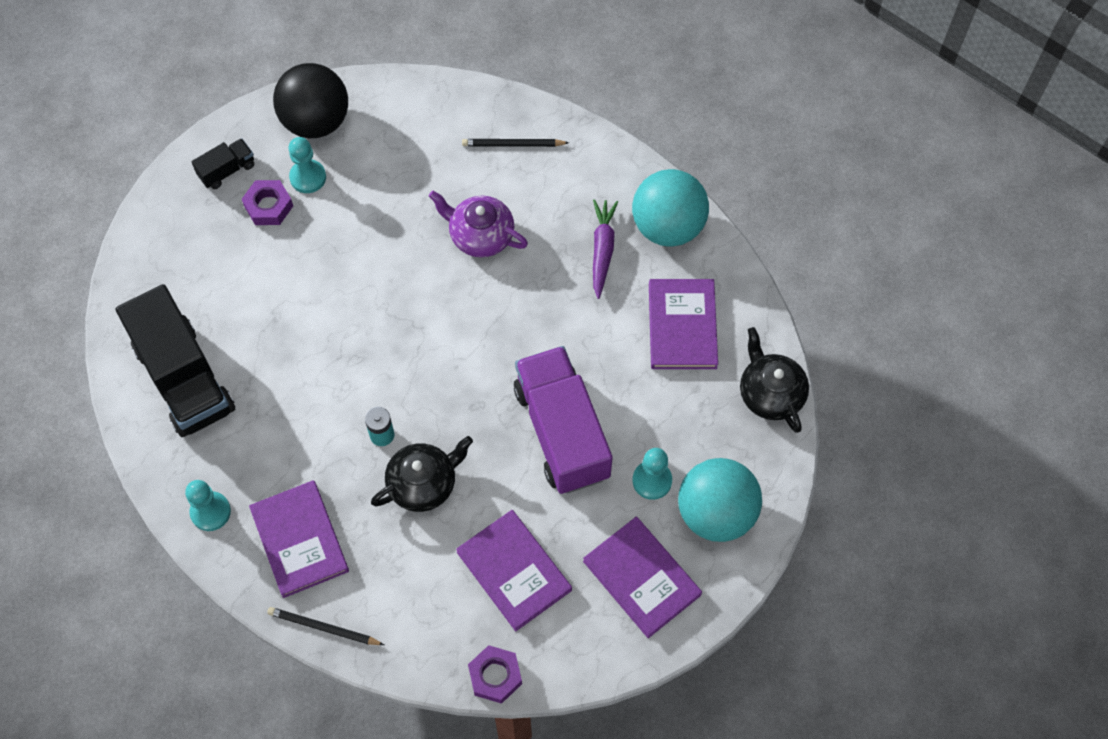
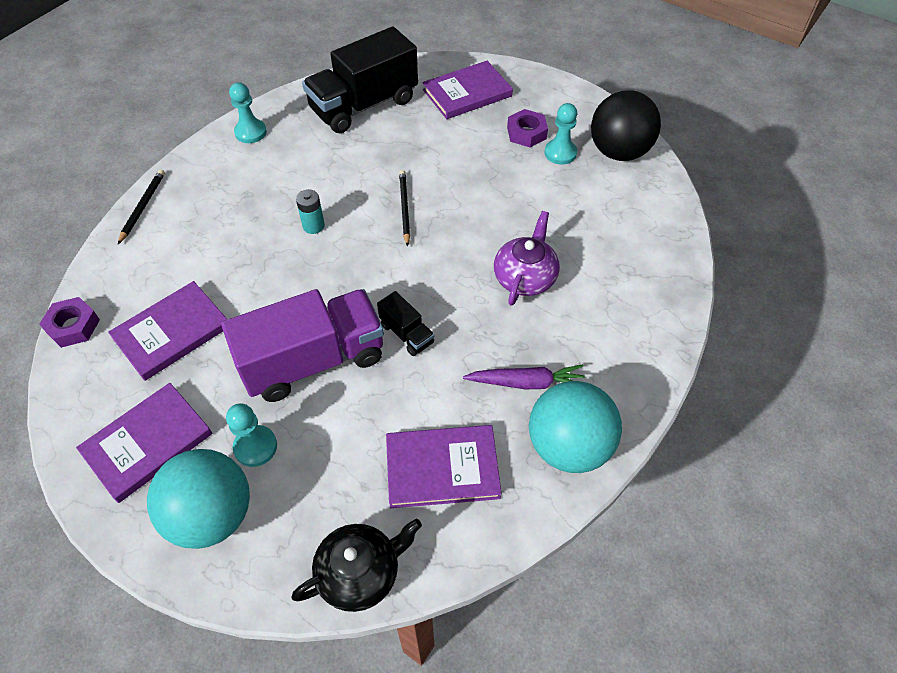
camera: 85 degrees right, 10 degrees down
black truck [191,138,254,189] -> black truck moved to [377,291,434,356]
purple book [249,480,349,598] -> purple book moved to [423,61,513,119]
black teapot [371,436,473,512] -> none
black pencil [462,139,569,147] -> black pencil moved to [399,170,410,247]

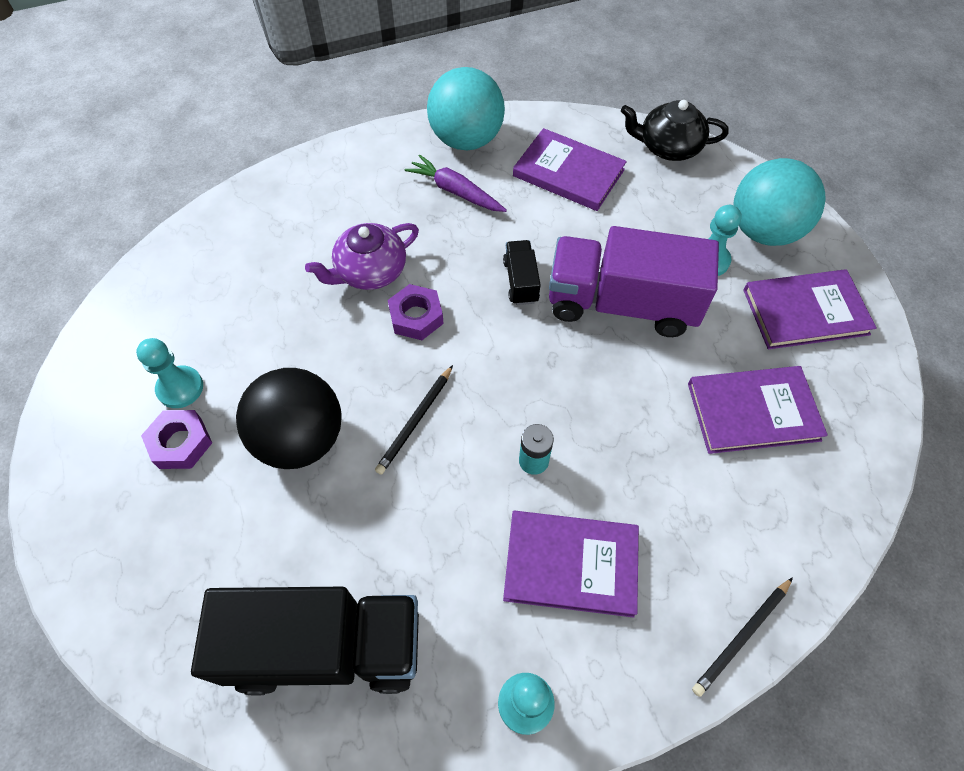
camera: 145 degrees left, 5 degrees up
purple nut [39,297,100,348] -> purple nut moved to [388,284,444,340]
purple book [423,61,513,119] -> purple book moved to [503,511,639,618]
black ball [591,90,661,161] -> black ball moved to [236,368,342,469]

